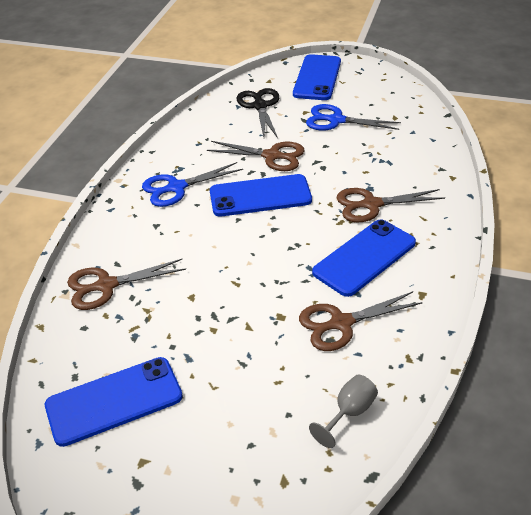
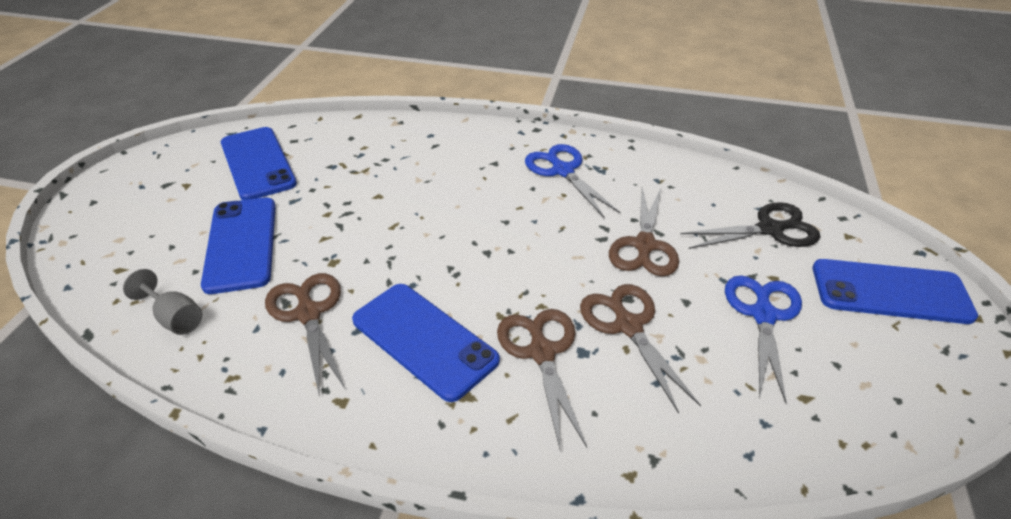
camera: 85 degrees right, 0 degrees up
brown scissors [67,259,186,310] -> brown scissors moved to [580,284,701,414]
blue phone [210,174,312,217] -> blue phone moved to [201,197,276,294]

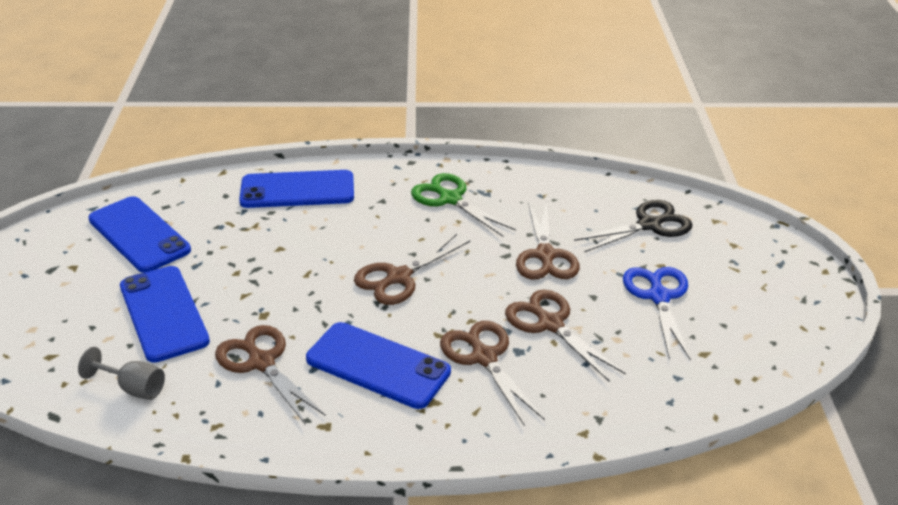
camera: 15 degrees left, 5 degrees down
blue scissors [525,144,621,218] -> green scissors [411,173,516,237]
blue phone [813,259,978,324] -> blue phone moved to [239,170,354,208]
none -> brown scissors [354,234,470,305]

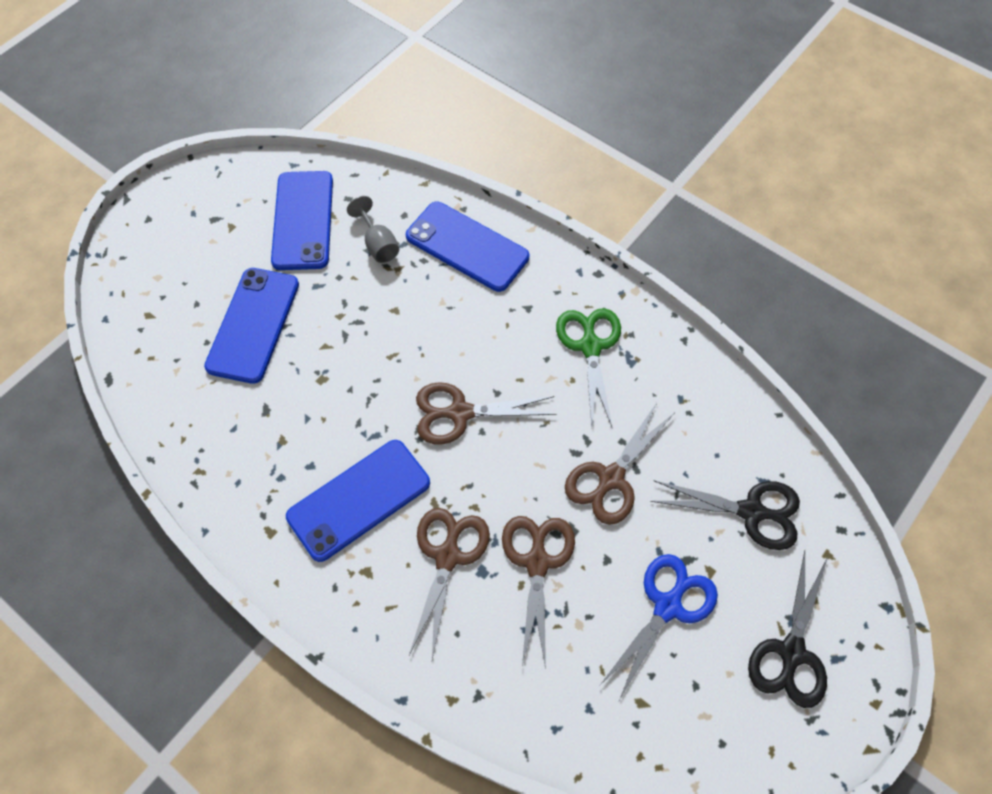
camera: 40 degrees right, 25 degrees up
grey goblet [78,347,165,400] -> grey goblet moved to [347,196,399,263]
brown scissors [215,325,325,425] -> none
blue phone [306,322,451,409] -> blue phone turned 75 degrees clockwise [286,440,430,562]
none -> black scissors [748,550,828,708]

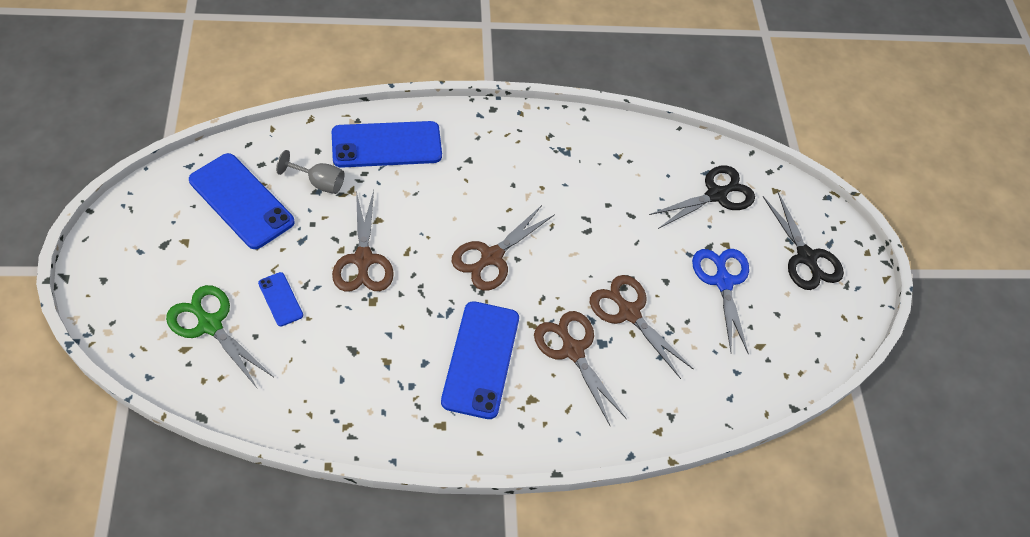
camera: 50 degrees left, 5 degrees down
blue phone [204,268,299,384] -> blue phone [258,272,303,326], size x0.48
green scissors [556,308,621,429] -> green scissors moved to [166,285,273,389]
brown scissors [565,403,674,525] -> brown scissors moved to [332,190,394,292]

